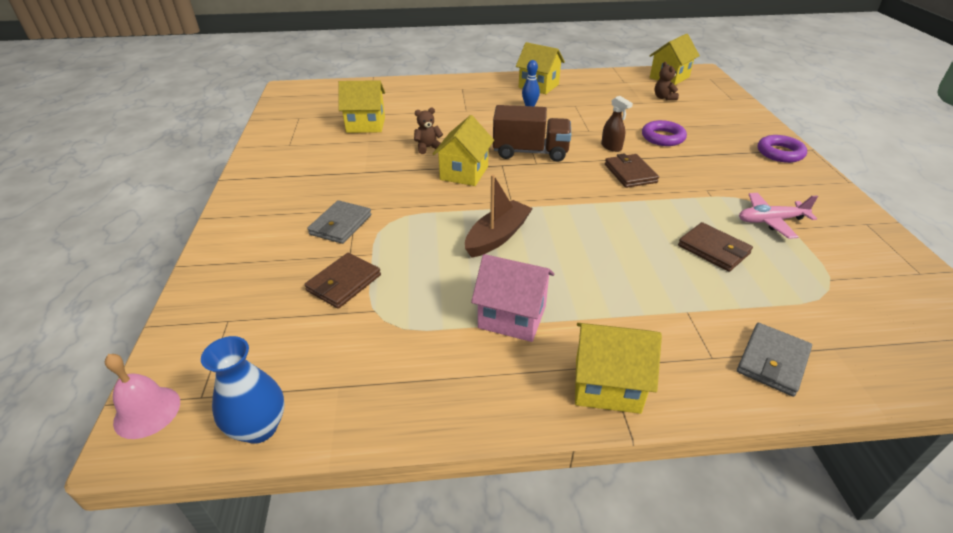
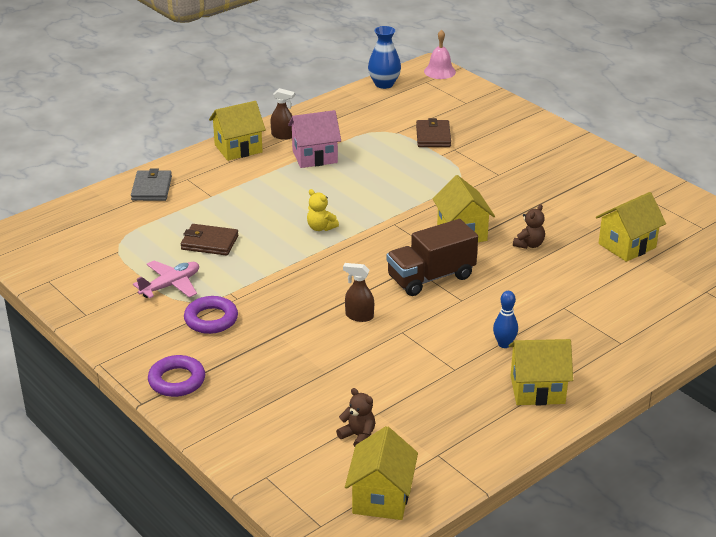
camera: 145 degrees right, 5 degrees down
grey wallet [307,200,371,244] -> none
brown boat [465,174,533,258] -> none
brown wallet [605,153,659,188] -> none
purple ring [642,120,687,146] -> purple ring moved to [184,296,238,334]
none -> brown spray bottle [270,88,295,140]
none -> yellow teddy bear [307,189,339,231]

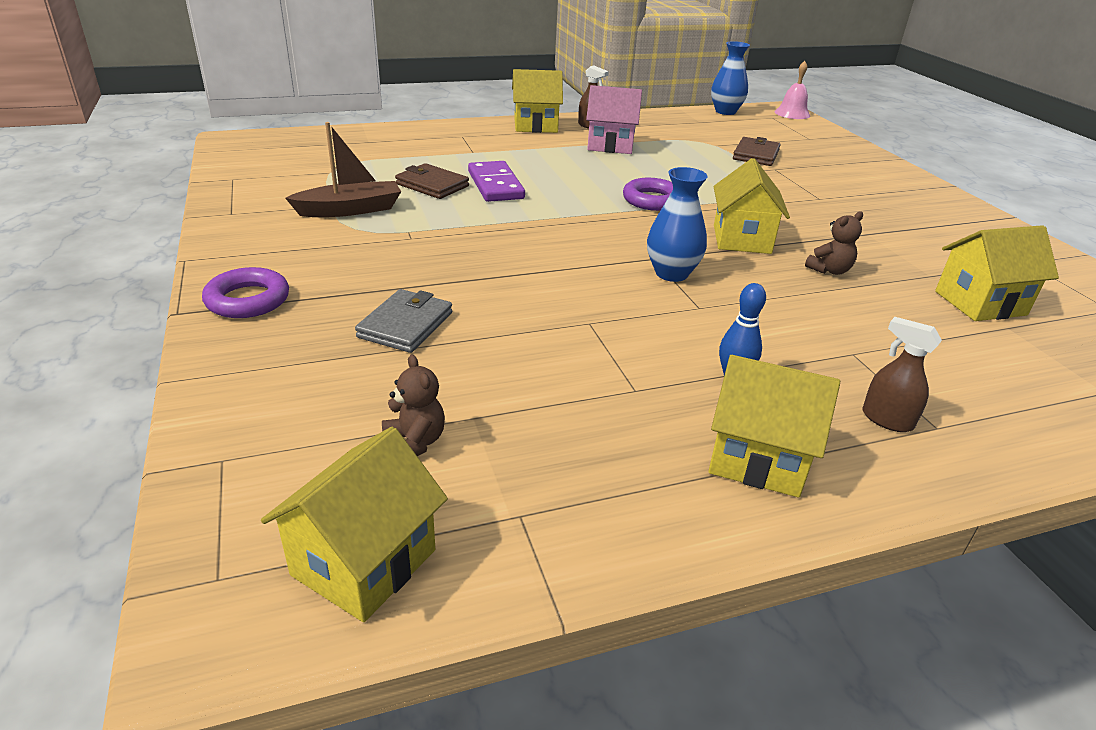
camera: 20 degrees right, 0 degrees up
grey wallet [131,168,172,201] -> grey wallet moved to [355,289,452,353]
pink plane [133,261,199,298] -> brown boat [285,122,401,217]
purple ring [184,296,238,334] -> purple ring moved to [623,178,673,211]
yellow teddy bear [307,189,339,231] -> none
brown spray bottle [343,263,374,322] -> brown spray bottle moved to [862,317,942,432]
brown truck [386,219,478,296] -> blue vase [647,167,708,282]
none -> purple domino [468,161,525,202]

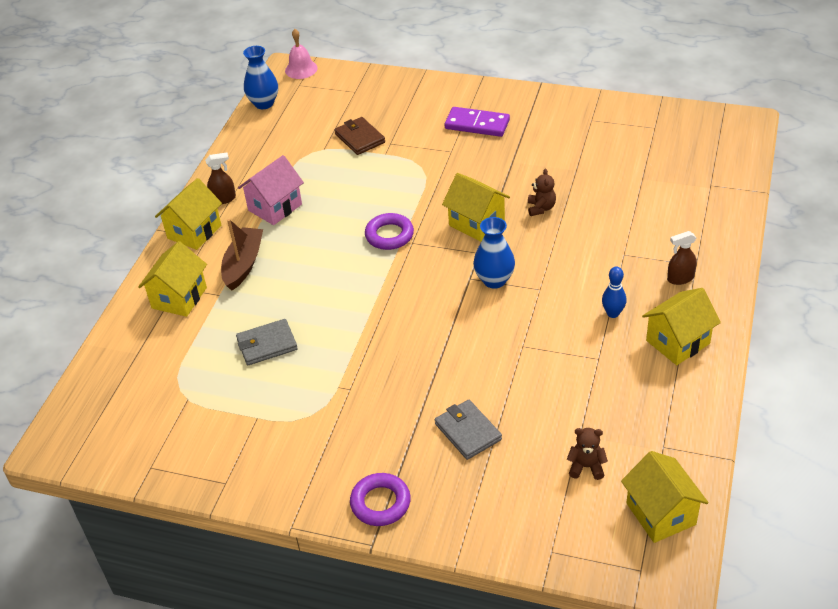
camera: 50 degrees left, 10 degrees up
brown boat [285,122,401,217] -> brown boat moved to [221,219,263,291]
brown wallet [395,163,469,199] -> grey wallet [236,319,298,365]
purple domino [468,161,525,202] -> purple domino moved to [444,107,510,137]
yellow house [935,225,1059,321] -> yellow house moved to [138,241,207,317]

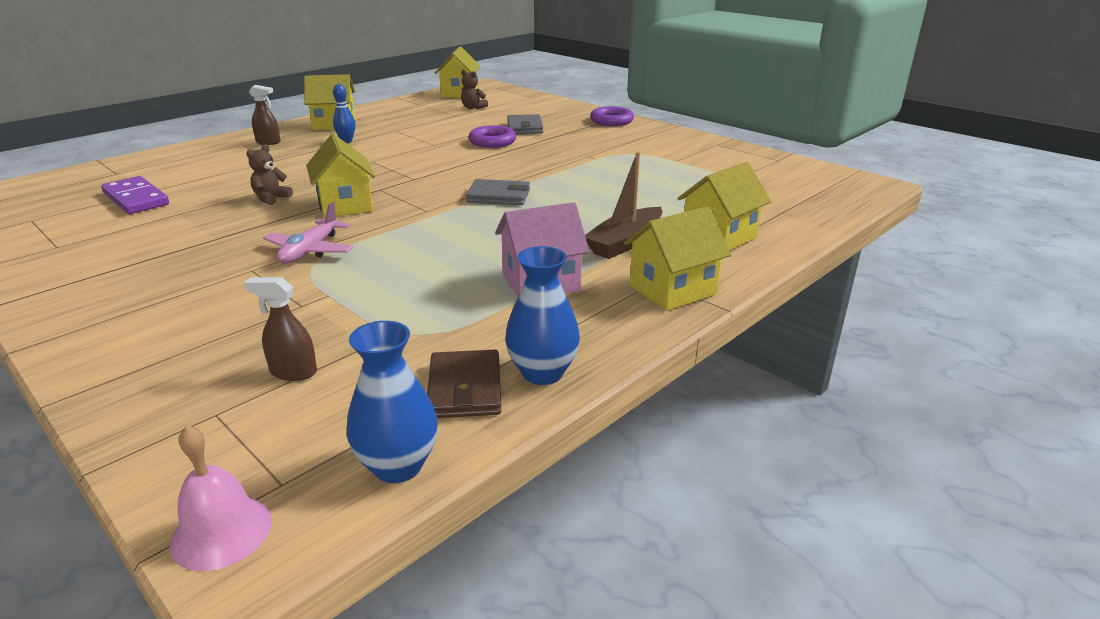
camera: 155 degrees left, 15 degrees down
brown spray bottle [205,153,236,204] -> brown spray bottle moved to [244,277,317,381]
grey wallet [236,319,298,365] -> grey wallet moved to [466,179,530,205]
brown wallet [334,117,385,155] -> brown wallet moved to [427,350,501,418]
purple ring [365,213,414,250] -> purple ring moved to [469,125,516,148]
purple domino [444,107,510,137] -> purple domino moved to [101,176,169,214]
blue vase [473,217,515,289] -> blue vase moved to [505,246,580,385]
none -> pink plane [263,202,354,264]

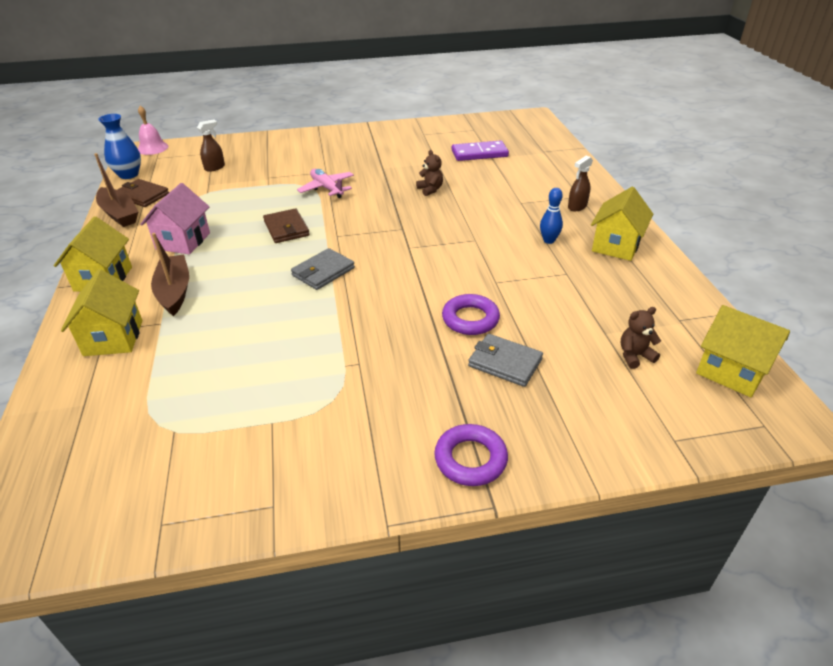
camera: 125 degrees right, 10 degrees up
yellow house [306,134,376,218] -> none
blue vase [505,246,580,385] -> brown boat [94,153,138,227]
none -> brown wallet [263,208,310,243]

